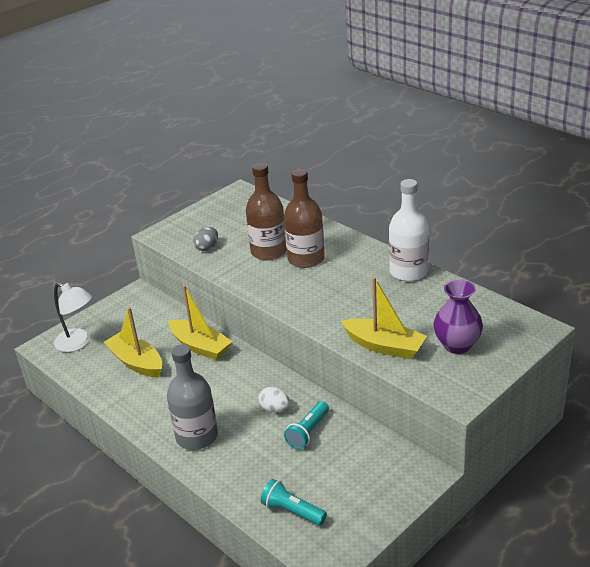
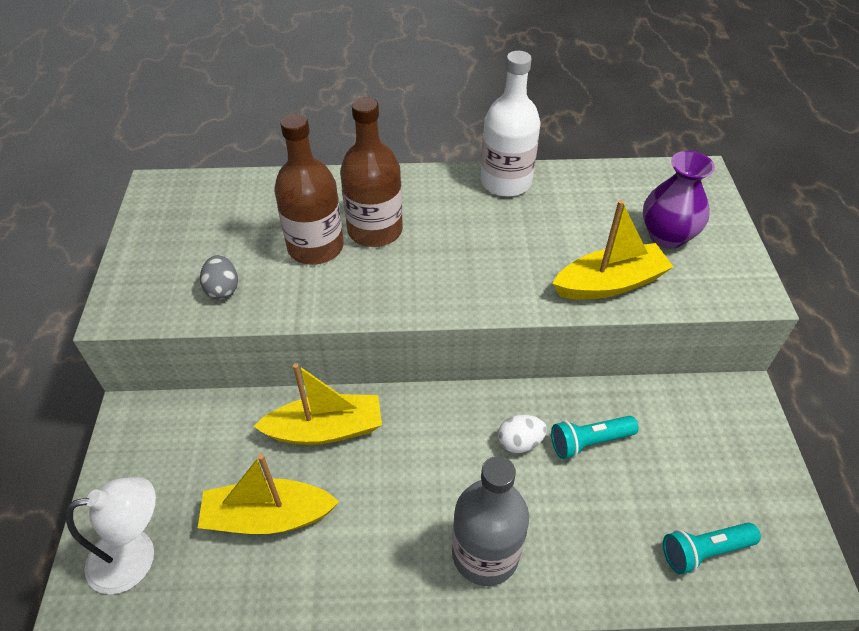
camera: 50 degrees left, 15 degrees up
turquoise flashlight [284,401,329,450] -> turquoise flashlight turned 90 degrees clockwise [551,416,639,459]

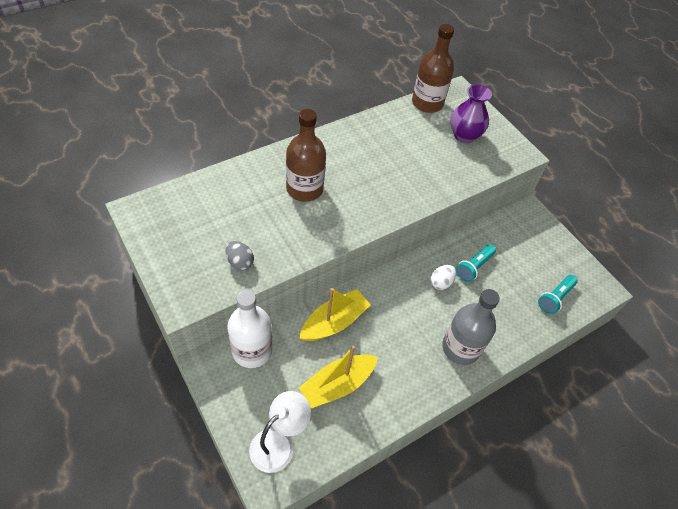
camera: 35 degrees left, 5 degrees up
brown bottle [274,113,344,265] -> brown bottle moved to [412,24,454,113]
white bottle [480,51,540,197] -> white bottle moved to [227,290,272,368]
yellow boat [552,200,674,300] -> none

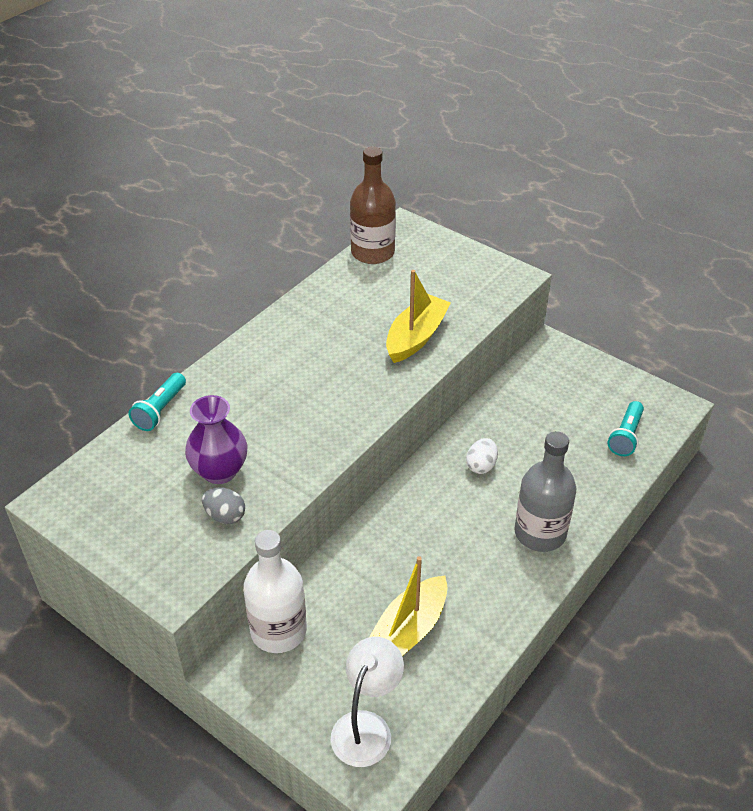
camera: 15 degrees left, 10 degrees down
brown bottle [286,109,326,202] -> none
yellow boat [299,288,371,341] -> yellow boat moved to [386,270,451,363]
purple vase [451,84,492,143] -> purple vase moved to [185,395,247,484]
turquoise flashlight [456,244,496,282] -> turquoise flashlight moved to [128,373,186,431]

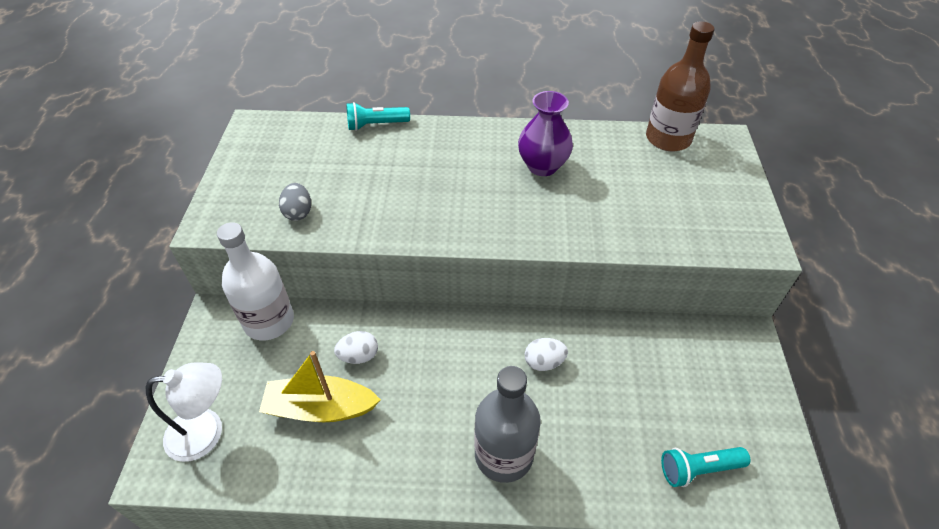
camera: 55 degrees right, 5 degrees up
purple vase [185,395,247,484] -> purple vase moved to [518,91,573,176]
yellow boat [386,270,451,363] -> none
none -> white egg [334,331,378,364]

